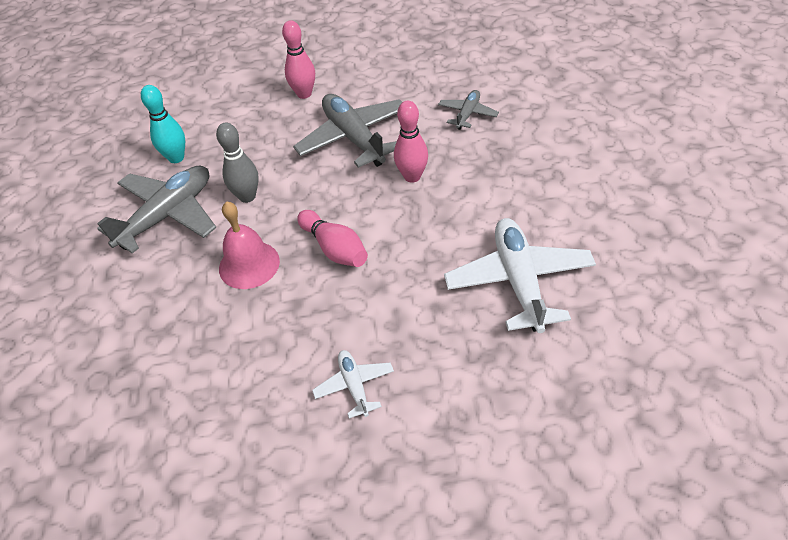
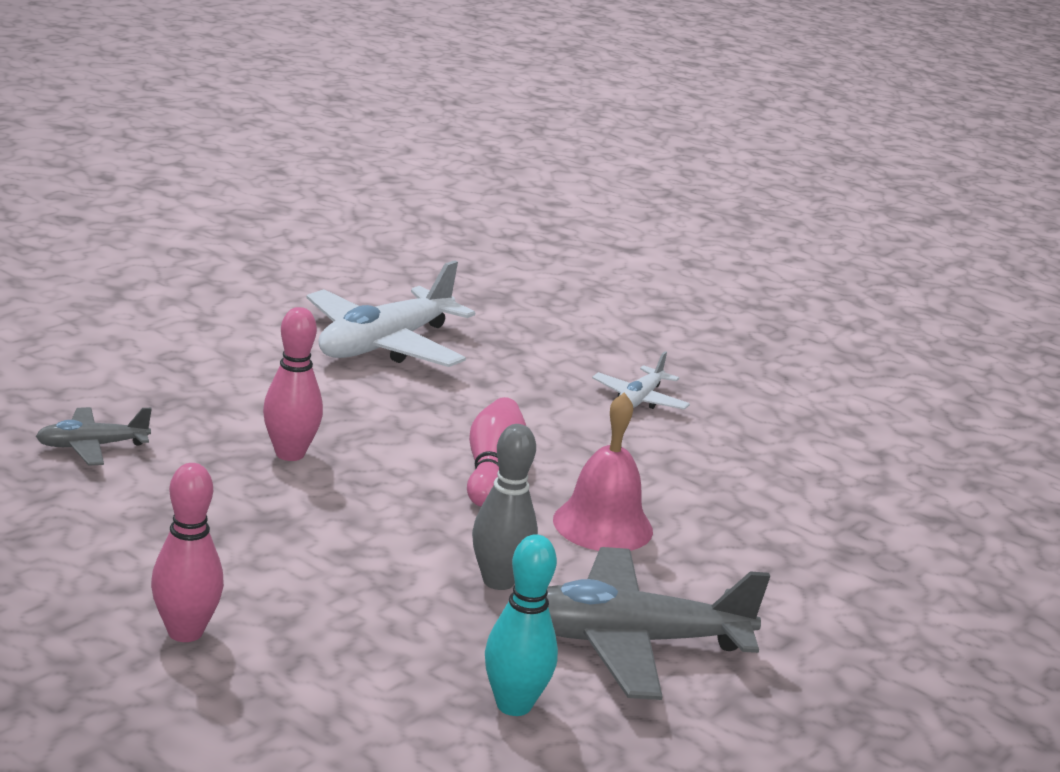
camera: 140 degrees left, 25 degrees down
grey plane [293,94,402,168] -> none

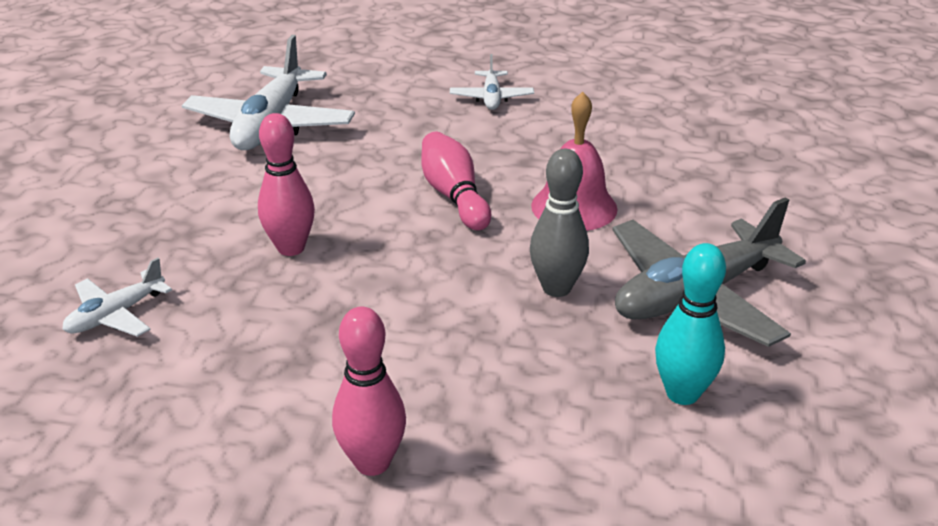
camera: 25 degrees left, 10 degrees up
grey plane [36,407,151,466] -> white plane [62,258,172,337]

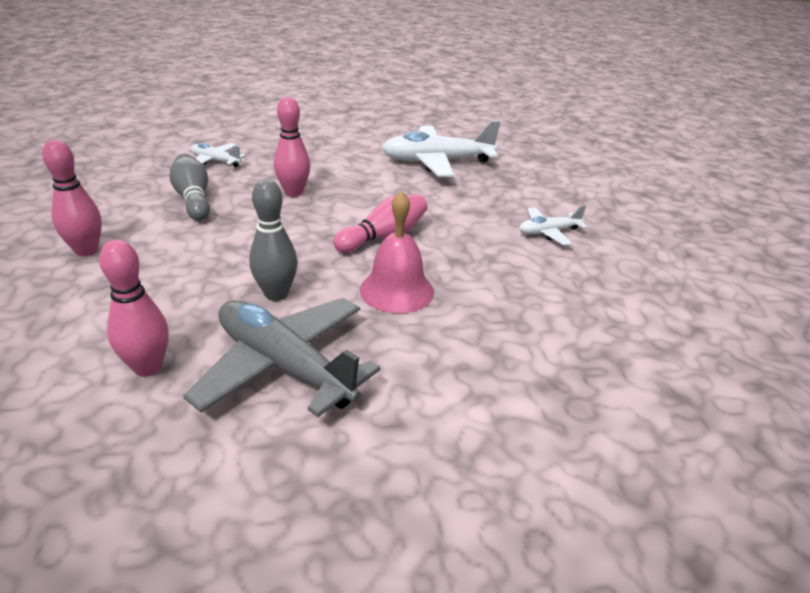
camera: 70 degrees right, 0 degrees up
turquoise bowling pin [655,243,726,405] -> pink bowling pin [99,239,169,377]
none -> grey bowling pin [169,154,210,221]

